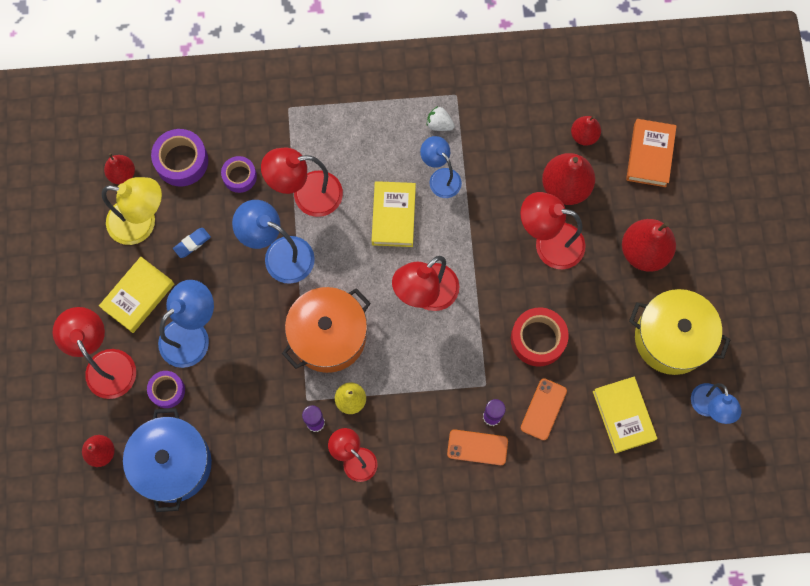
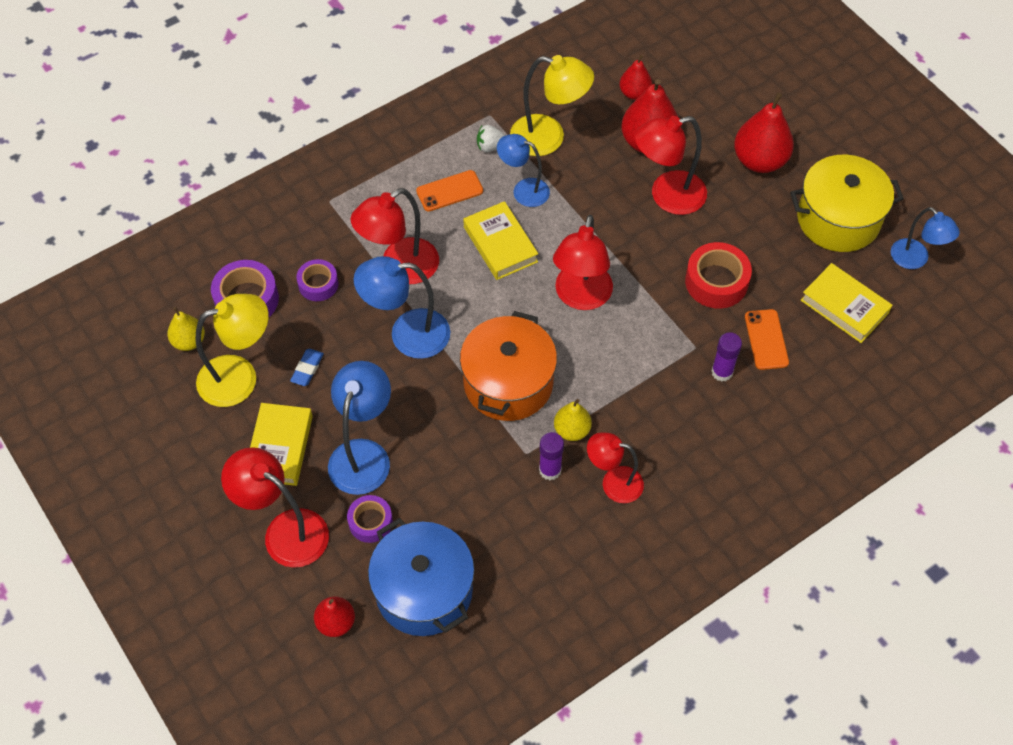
camera: 30 degrees left, 15 degrees down
red pear [104,153,135,185] -> yellow pear [167,307,205,351]
orange phone [447,429,508,465] -> orange phone moved to [416,170,483,212]
orange book [626,119,677,187] -> none
none -> yellow lamp [510,55,594,156]

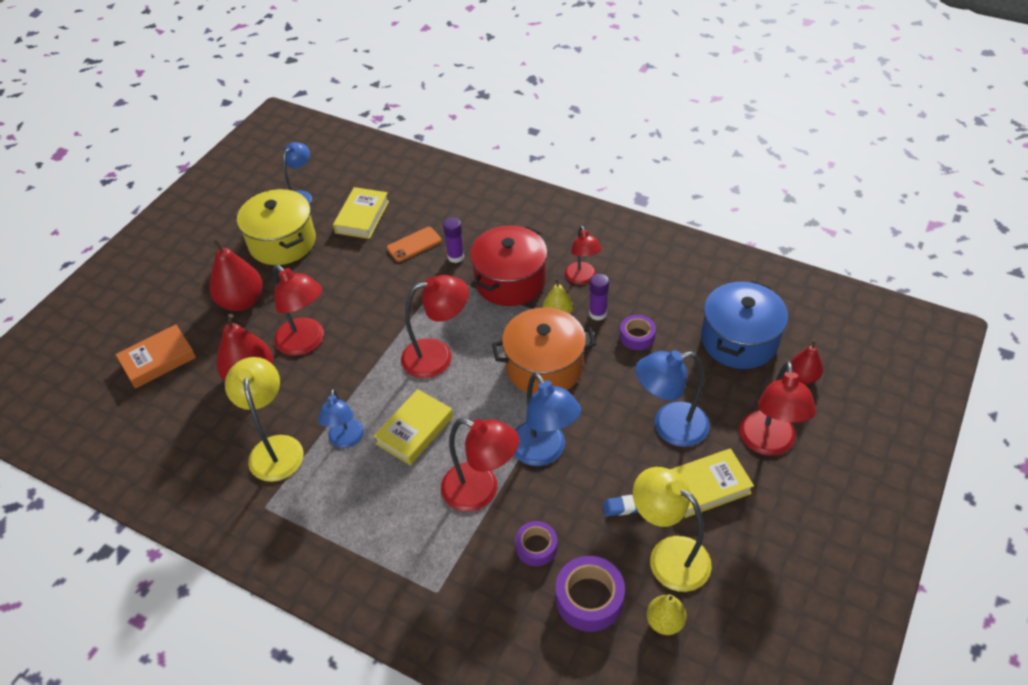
camera: 115 degrees left, 10 degrees down
purple tape [347,495,393,543] -> purple tape moved to [620,315,656,350]
orange phone [416,170,483,212] -> none
white strawberry [477,125,505,152] -> none
red pear [620,55,652,100] -> none
red tape [685,242,752,309] -> none
none -> orange book [115,324,196,389]
none -> red pot [470,226,547,306]

